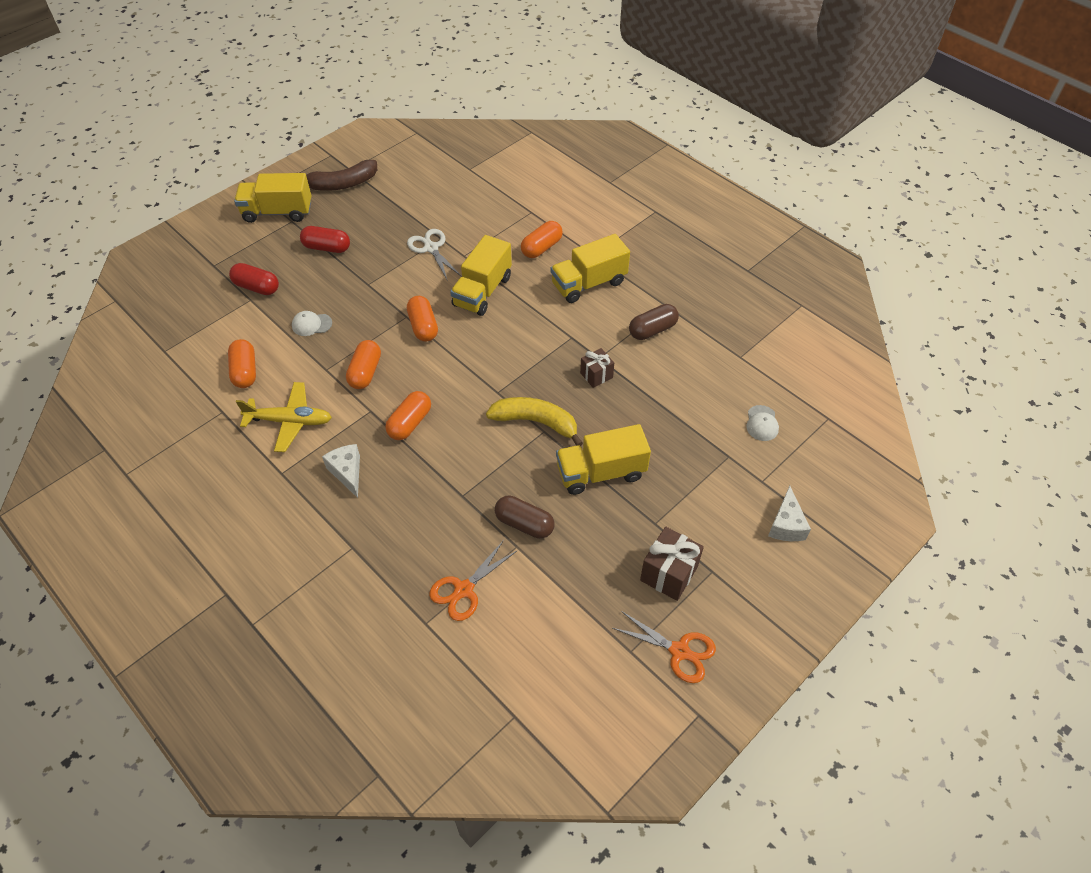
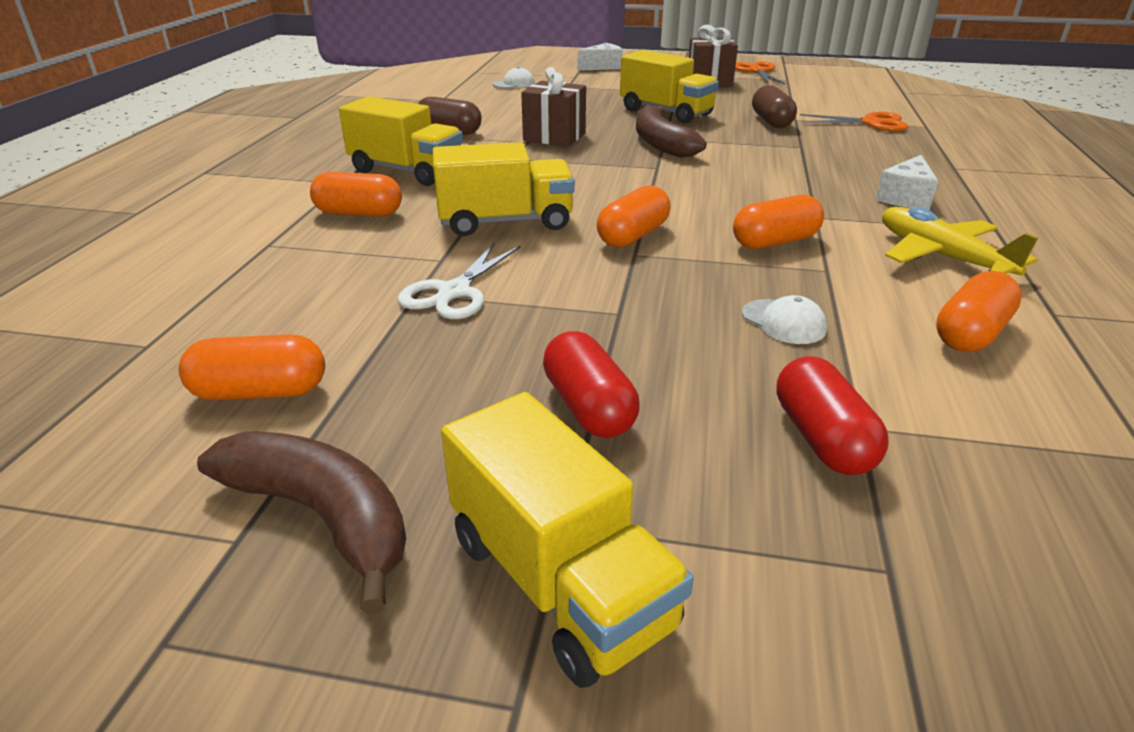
camera: 125 degrees left, 20 degrees down
orange capsule [385,391,431,440] -> orange capsule moved to [179,334,325,400]
yellow banana [486,397,583,446] -> brown banana [636,105,707,158]
brown gift [580,348,614,388] -> brown gift [521,67,586,147], size x1.57

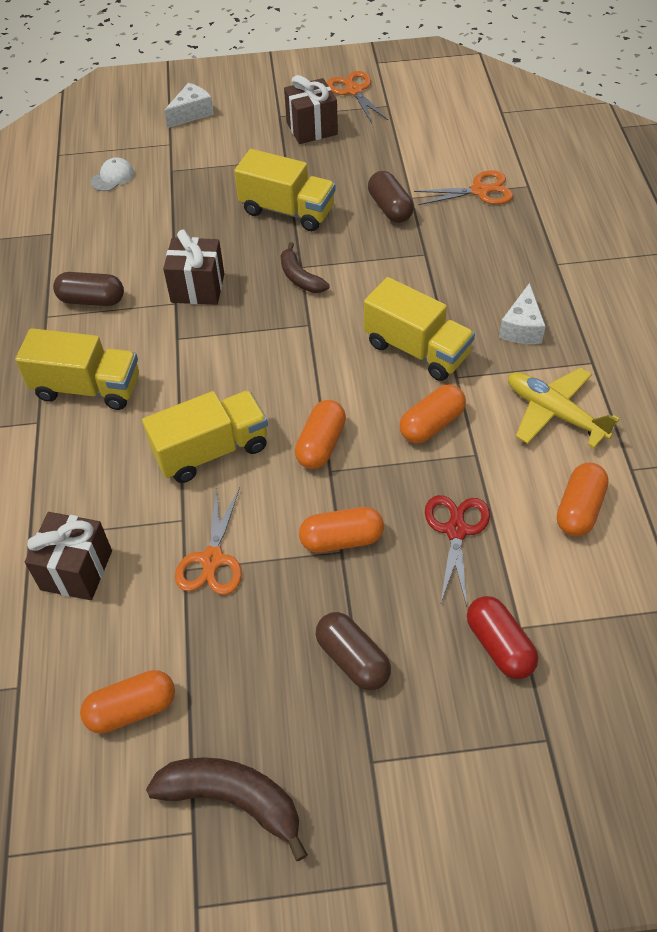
camera: 15 degrees left, 20 degrees up
orange capsule [310,172,402,217] -> orange capsule moved to [299,507,384,553]
white scissors [398,242,521,319] -> orange scissors [175,487,242,595]
yellow truck [441,392,694,688] -> yellow truck moved to [364,277,475,381]
red capsule [543,331,640,438] -> brown capsule [315,612,391,690]
brown banana [636,105,707,158] -> brown banana [281,242,329,293], size x0.64
white cap [742,295,827,344] -> red scissors [425,495,490,607]
none -> brown gift [25,512,112,600]

